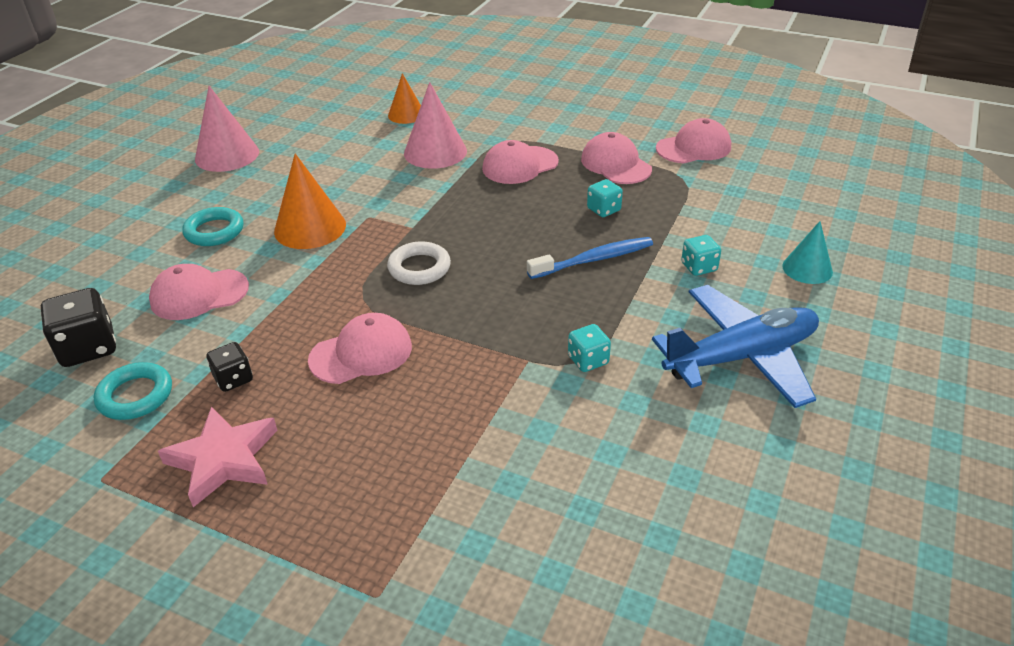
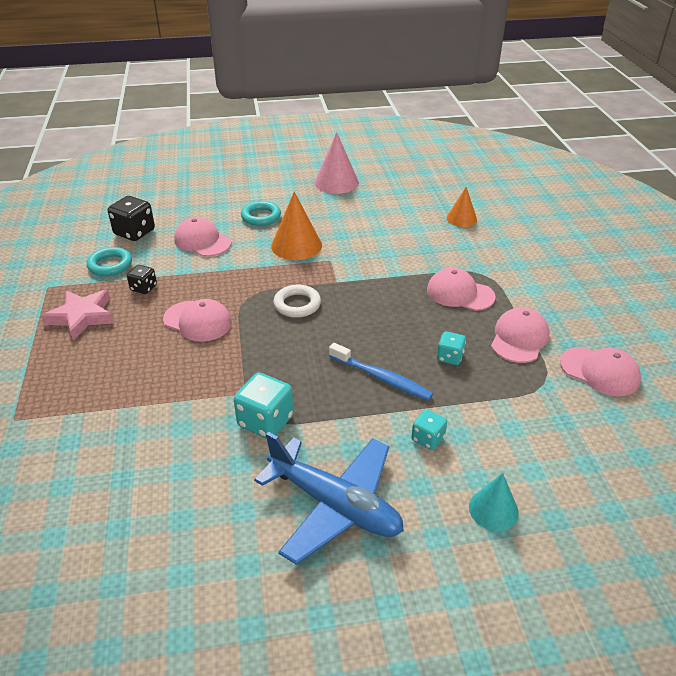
camera: 55 degrees right, 0 degrees up
pink cone [404,82,467,169] -> none
turquoise dice [568,324,611,372] -> turquoise dice [234,373,294,439], size x1.69

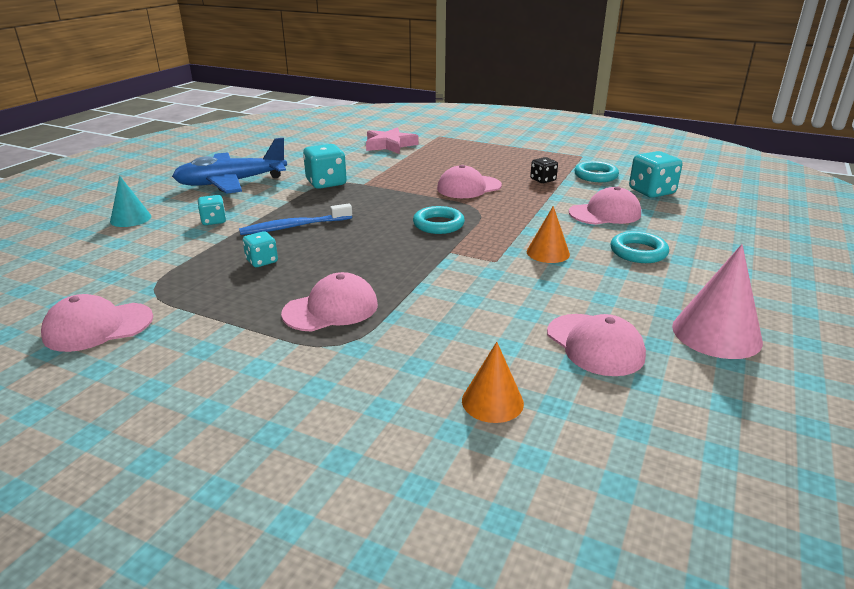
camera: 125 degrees right, 10 degrees down
pink star [41,290,115,340] -> pink star moved to [366,127,419,154]
black dice [108,196,155,241] -> turquoise dice [629,151,682,198]
orange cone [271,192,322,260] -> orange cone [527,206,570,263], size x0.63
white ring [273,285,321,318] -> turquoise ring [413,206,465,234]
pink cap [491,307,550,363] -> pink cap moved to [547,314,646,376]

